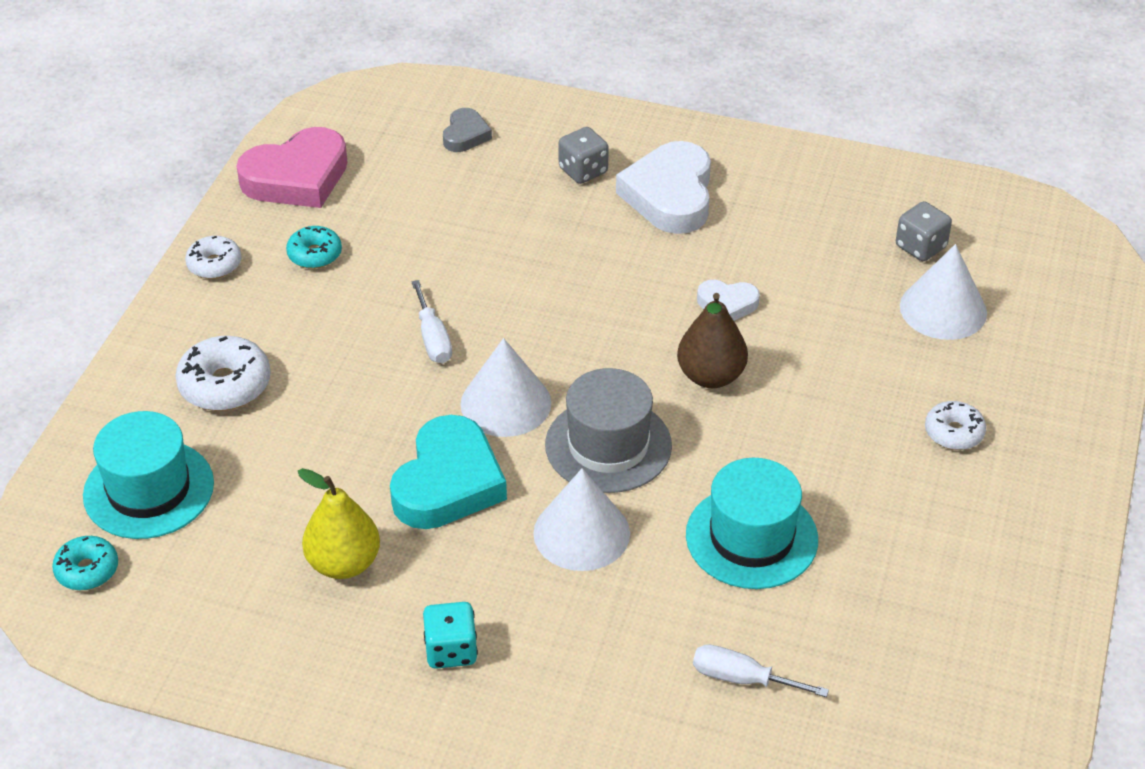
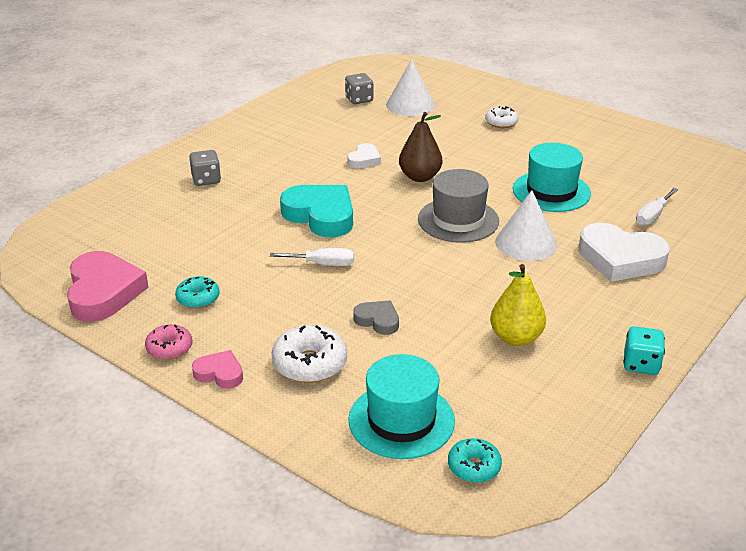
camera: 70 degrees left, 10 degrees down
white donut [185,236,242,279] -> pink donut [145,324,192,360]
turquoise heart [390,415,507,529] -> turquoise heart moved to [280,185,353,238]
turquoise dice [423,602,478,669] -> turquoise dice moved to [623,326,665,375]
grey heart [443,108,492,152] -> grey heart moved to [353,300,399,335]
white cone [460,338,551,437] -> none
white heart [616,141,711,234] -> white heart moved to [578,223,670,282]
none -> pink heart [192,350,243,389]

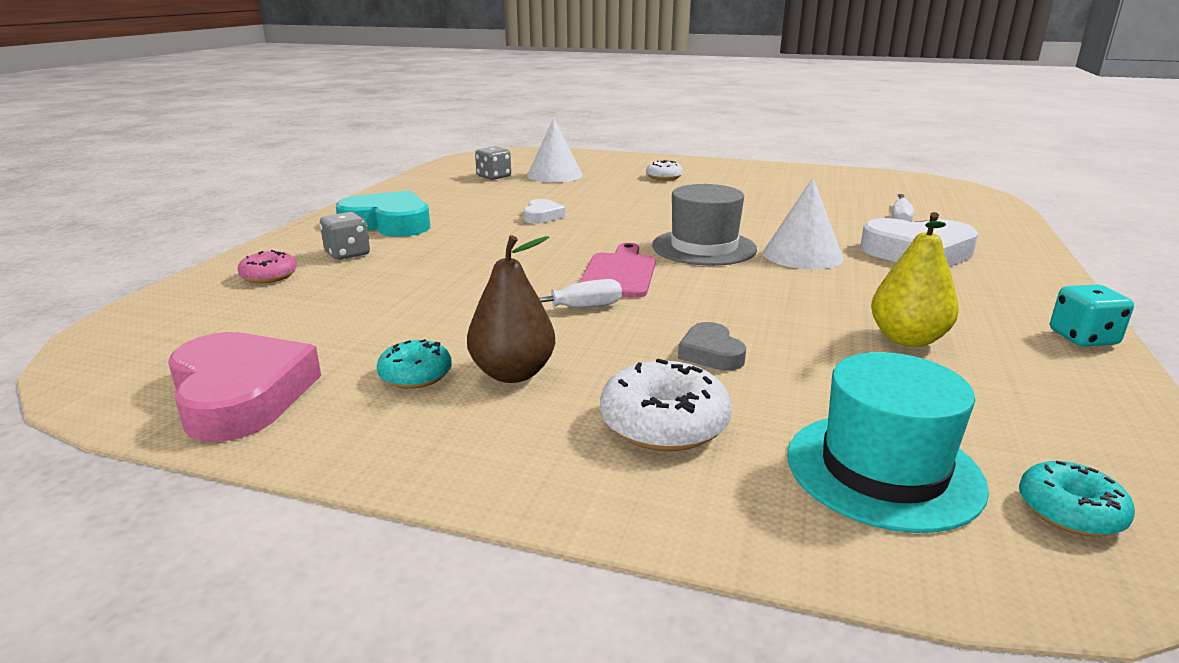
camera: 20 degrees left, 10 degrees down
pink donut [145,324,192,360] -> pink donut moved to [238,250,297,283]
pink heart [192,350,243,389] -> none
turquoise heart [280,185,353,238] -> turquoise heart moved to [336,191,430,237]
grey heart [353,300,399,335] -> grey heart turned 120 degrees counterclockwise [678,322,746,371]
brown pear [399,112,442,182] -> brown pear moved to [467,235,555,383]
turquoise hat [513,143,591,212] -> none
none -> pink cutting board [579,243,656,298]

